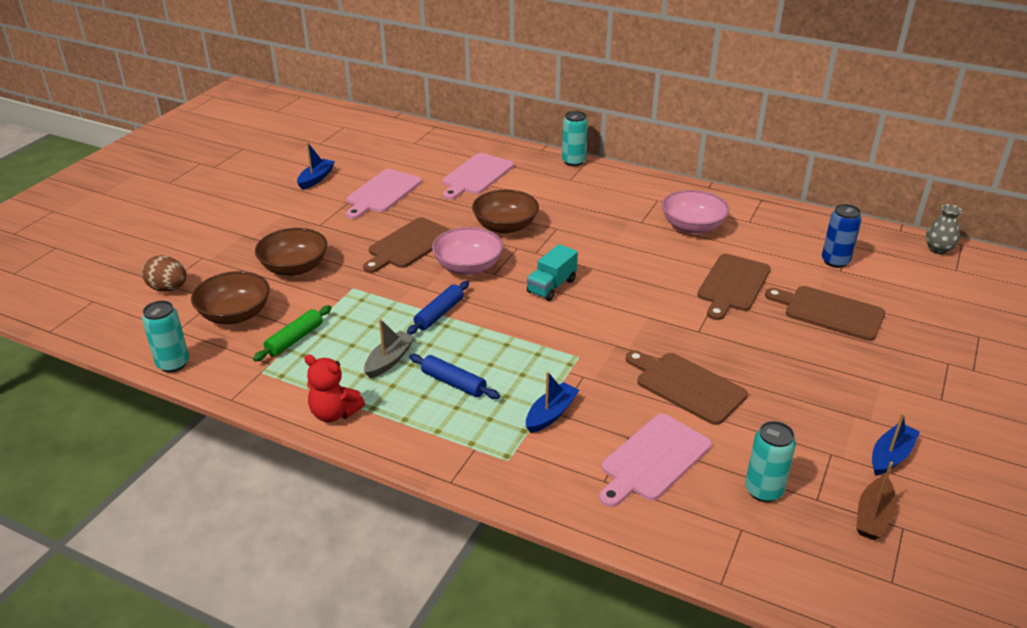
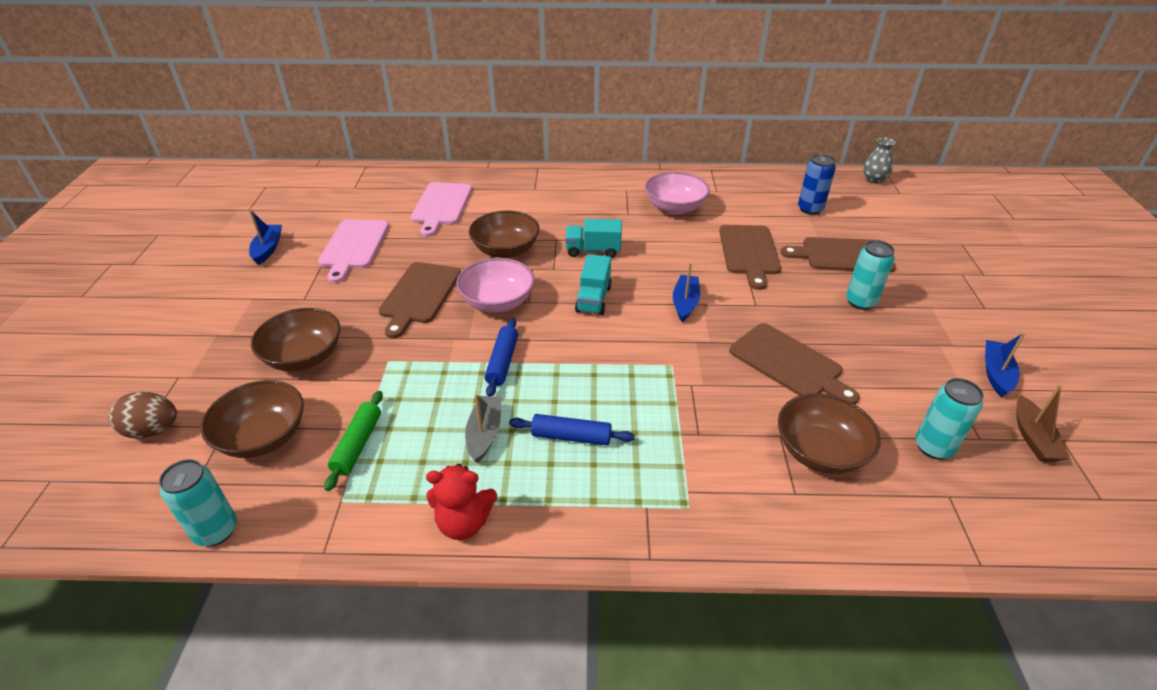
camera: 25 degrees left, 5 degrees up
blue boat [526,372,579,433] -> blue boat moved to [673,263,700,322]
turquoise can [562,111,588,167] -> turquoise can moved to [846,240,895,310]
pink cutting board [599,414,711,507] -> brown bowl [778,393,881,474]
brown cutting board [626,350,748,425] -> brown cutting board turned 150 degrees counterclockwise [729,323,860,404]
none -> turquoise truck [565,219,622,258]

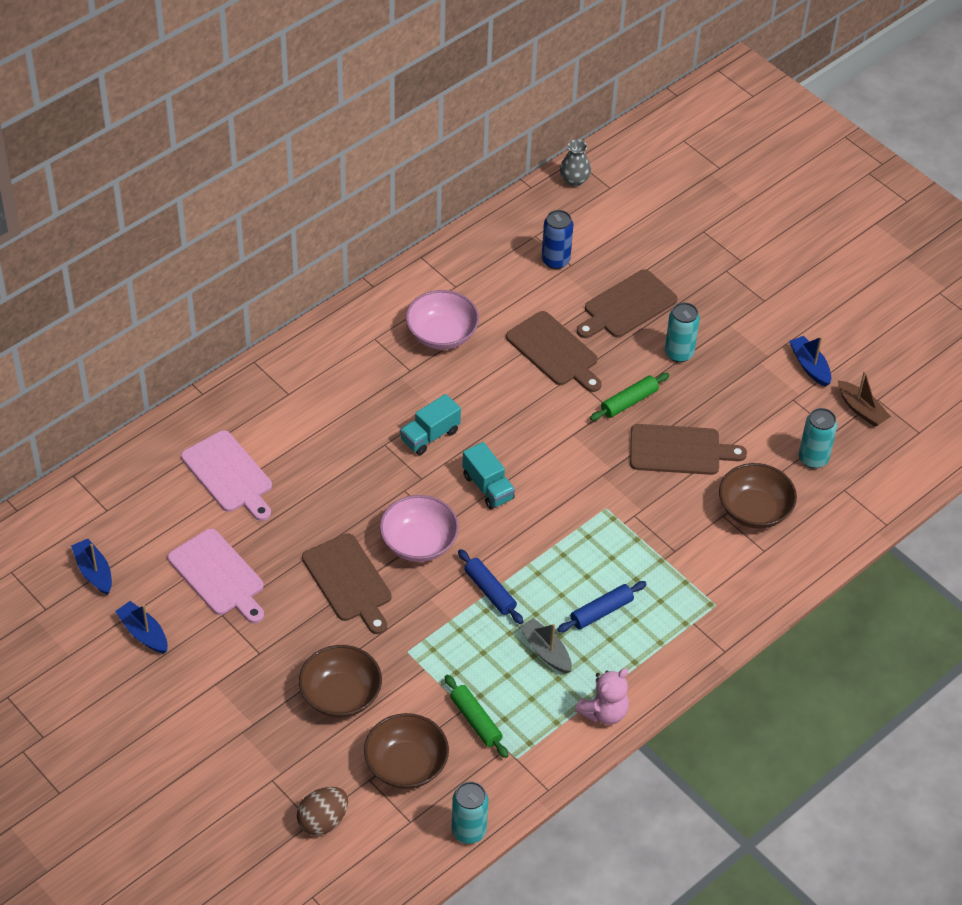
camera: 45 degrees left, 10 degrees up
red teddy bear [426,464,497,540] -> pink teddy bear [575,668,629,725]
brown bowl [469,211,540,258] -> none
blue boat [673,263,700,322] -> blue boat moved to [71,539,112,595]
none -> green rolling pin [590,373,669,421]

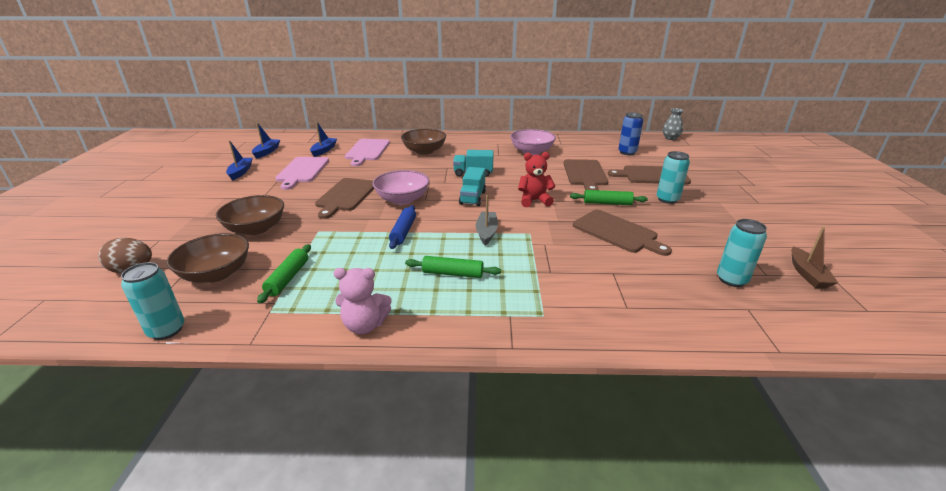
camera: 45 degrees right, 20 degrees down
grey boat [519,618,572,673] -> grey boat moved to [476,195,498,245]
blue rolling pin [557,581,647,633] -> green rolling pin [405,256,501,278]
brown bowl [719,463,797,529] -> brown bowl moved to [401,129,446,155]
blue boat [789,336,831,387] -> blue boat moved to [310,121,337,157]
none -> red teddy bear [518,152,556,207]

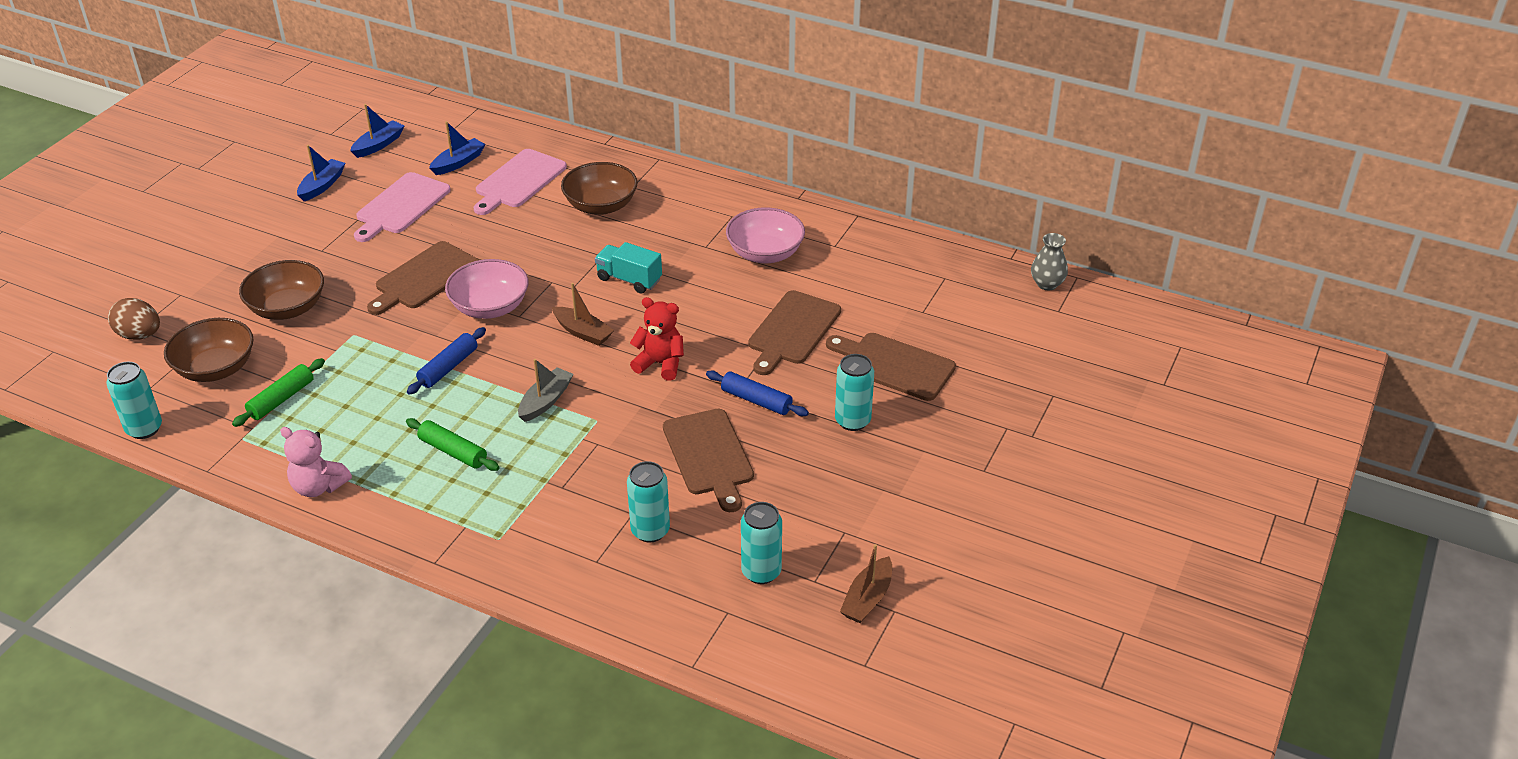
camera: 25 degrees right, 10 degrees up
turquoise truck [459,167,486,206] -> brown boat [552,283,614,346]
green rolling pin [570,190,648,205] -> blue rolling pin [706,371,809,416]
blue can [618,112,643,155] -> none
none -> turquoise can [627,461,670,543]

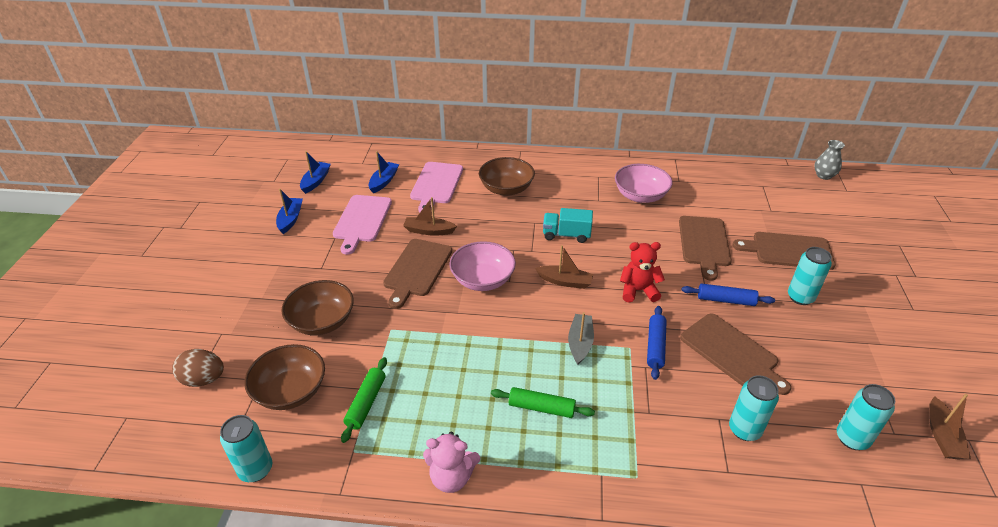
camera: 20 degrees left, 0 degrees up
blue rolling pin [407,327,486,395] -> blue rolling pin moved to [647,306,667,380]
none -> brown boat [403,197,457,236]

